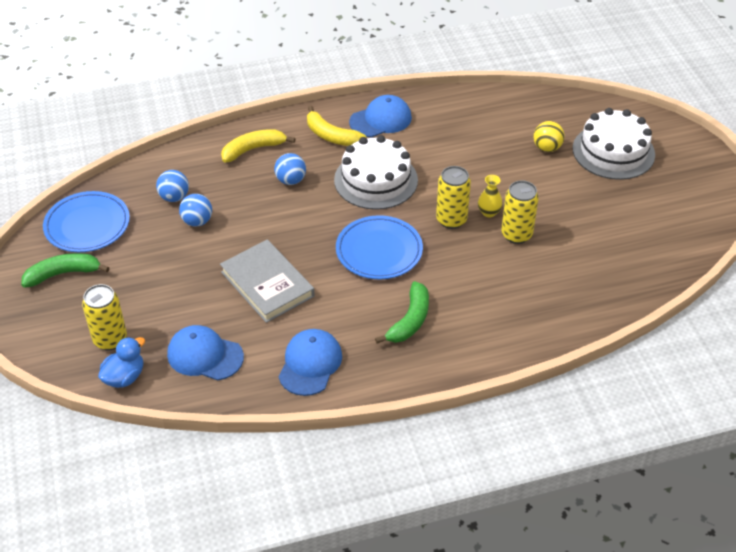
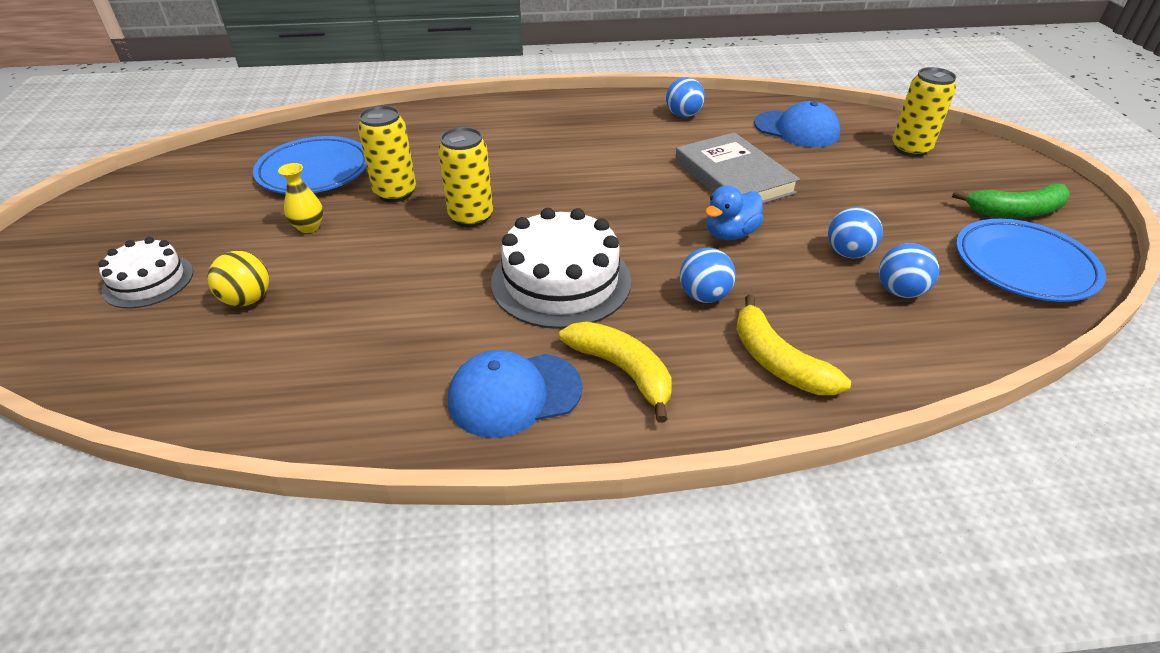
camera: 170 degrees left, 5 degrees down
blue duck [98,337,145,388] -> blue duck moved to [705,185,764,240]
yellow banana [221,129,295,163] -> yellow banana turned 75 degrees clockwise [736,294,851,395]
blue cap [278,329,342,396] -> blue ball [666,77,705,118]
blue plate [336,215,423,279] -> blue plate moved to [253,136,367,194]
green banana [375,281,429,344] -> none
yellow vase [478,175,503,217] -> yellow vase moved to [278,163,323,233]
white cake [573,108,655,180] -> white cake [98,237,193,309], size x0.59

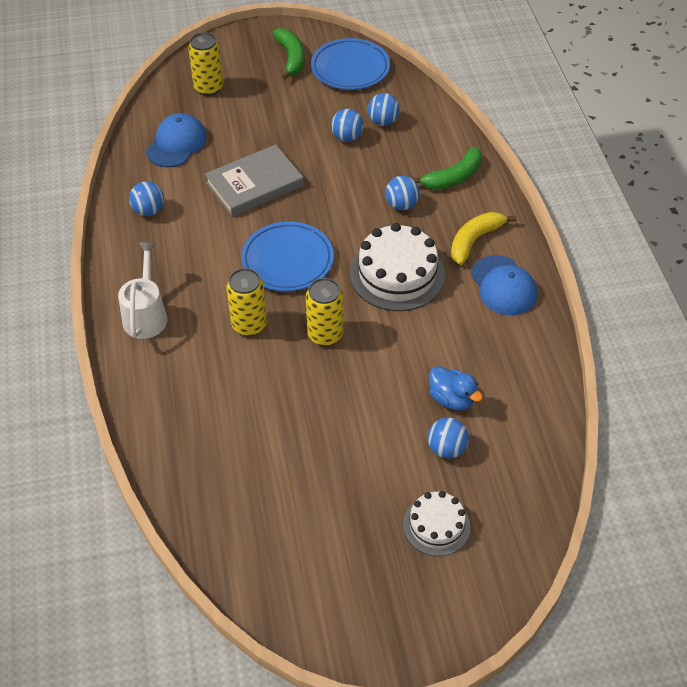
camera: 95 degrees left, 10 degrees up
yellow ball [208,251,269,306] -> blue ball [428,418,469,459]
blue plate [253,136,367,194] -> blue plate moved to [241,221,334,292]
yellow vase [278,163,323,233] -> none
yellow can [358,106,416,202] -> yellow can moved to [226,268,267,336]
blue duck [705,185,764,240] -> blue duck moved to [429,366,483,411]
yellow banana [736,294,851,395] -> green banana [411,147,482,190]
none -> white watering can [118,242,167,339]

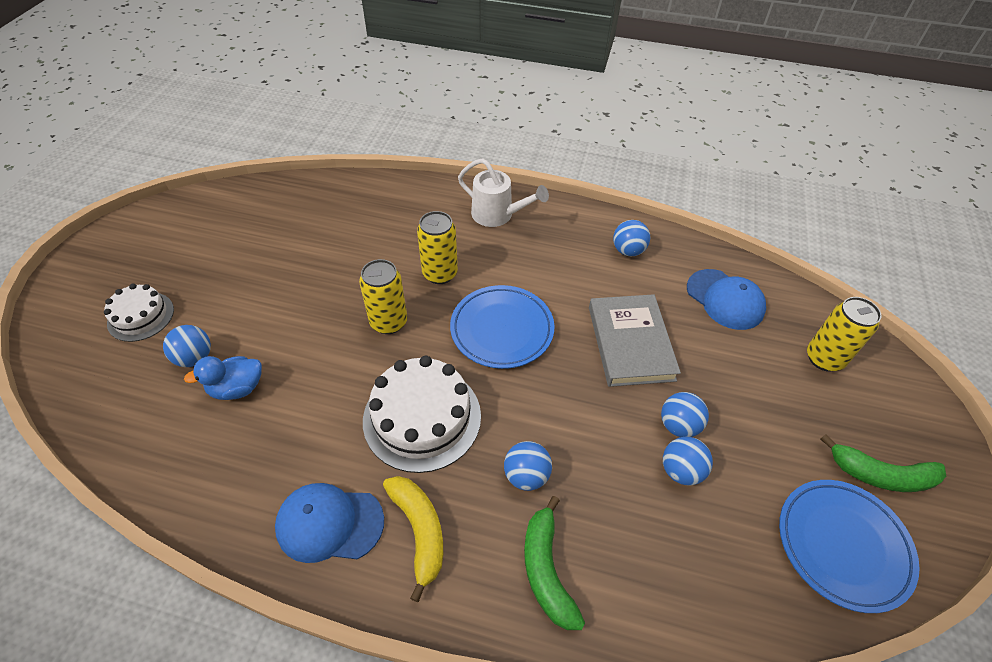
camera: 115 degrees right, 0 degrees up
blue ball [368,93,400,126] -> blue ball moved to [661,392,709,437]

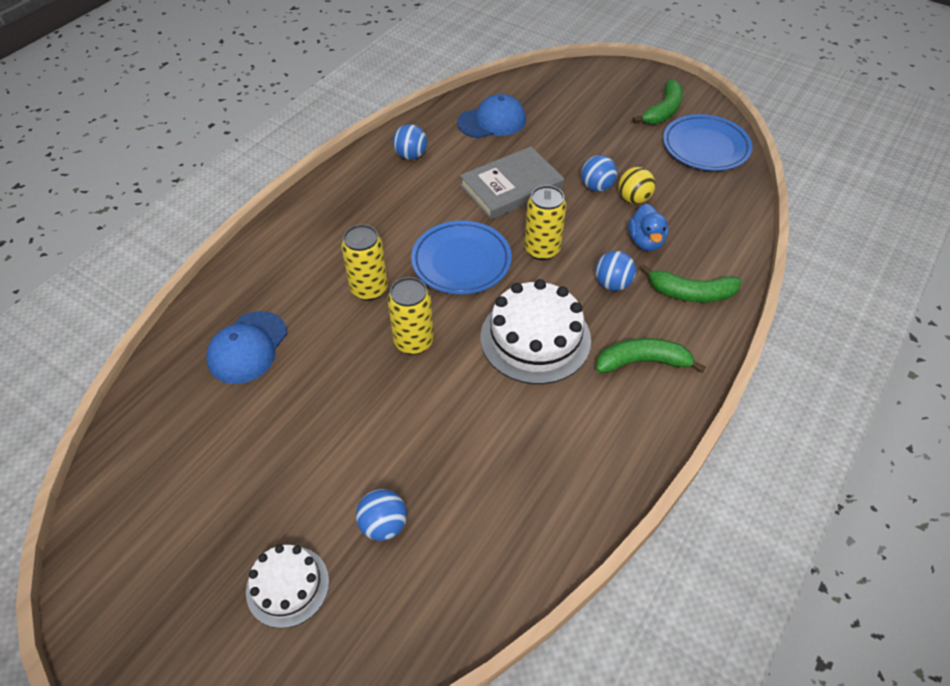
camera: 70 degrees left, 0 degrees up
blue duck [184,356,262,400] -> blue duck moved to [628,204,668,251]
blue cap [275,483,384,563] -> blue cap moved to [206,311,287,384]
yellow banana [383,476,443,602] -> green banana [596,338,706,373]
white watering can [458,158,549,227] -> none
grey book [589,294,681,387] -> grey book turned 45 degrees counterclockwise [460,146,564,220]
blue ball [663,436,713,485] -> yellow ball [618,167,655,204]
yellow can [807,297,882,372] -> yellow can moved to [524,185,566,260]

